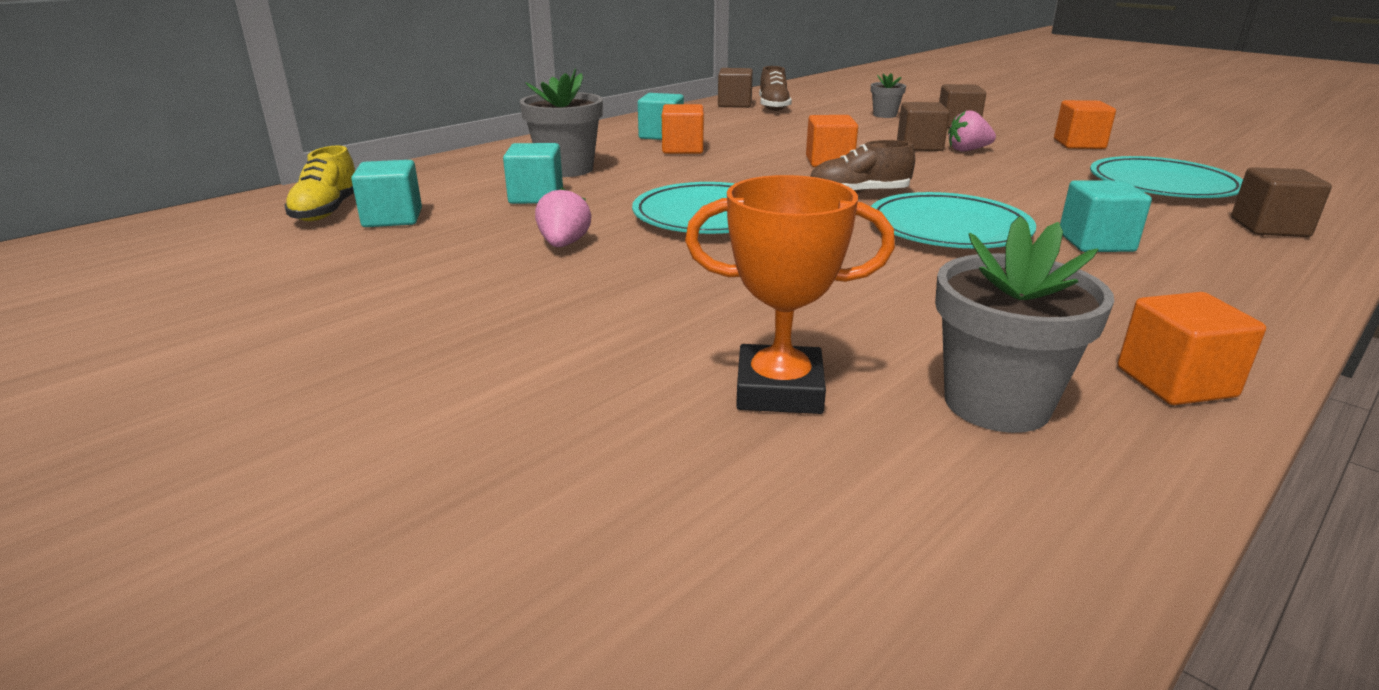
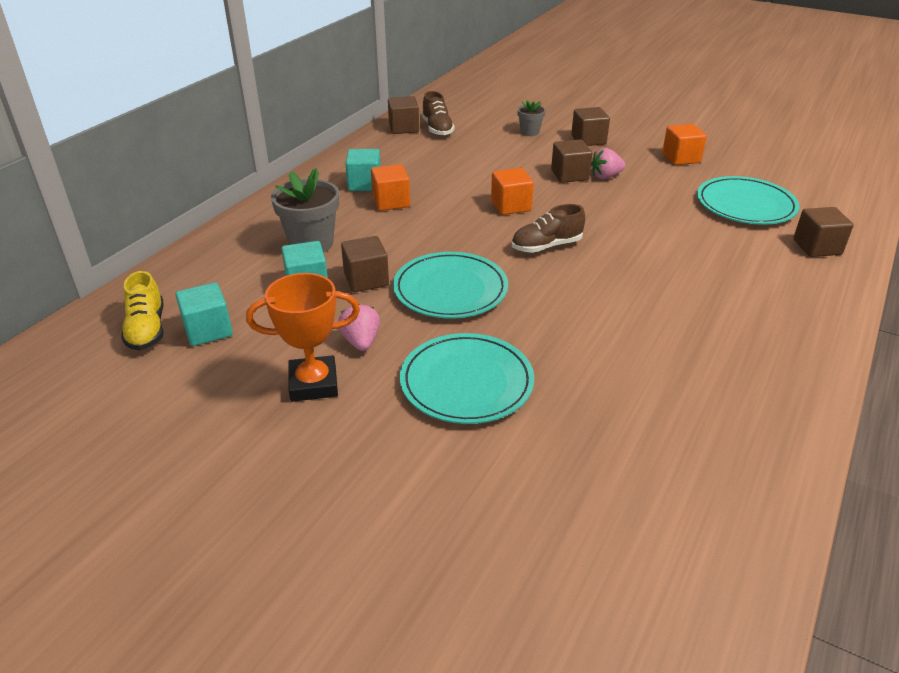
camera: 15 degrees left, 10 degrees up
orange trophy [685,175,895,414] -> orange trophy moved to [246,273,360,402]
turquoise plate [871,192,1036,248] -> turquoise plate moved to [400,333,535,424]
grey flower pot [935,216,1114,433] -> none
turquoise cube [1060,180,1152,252] -> none
orange cube [1118,292,1266,405] -> none
none -> brown cube [341,236,389,292]

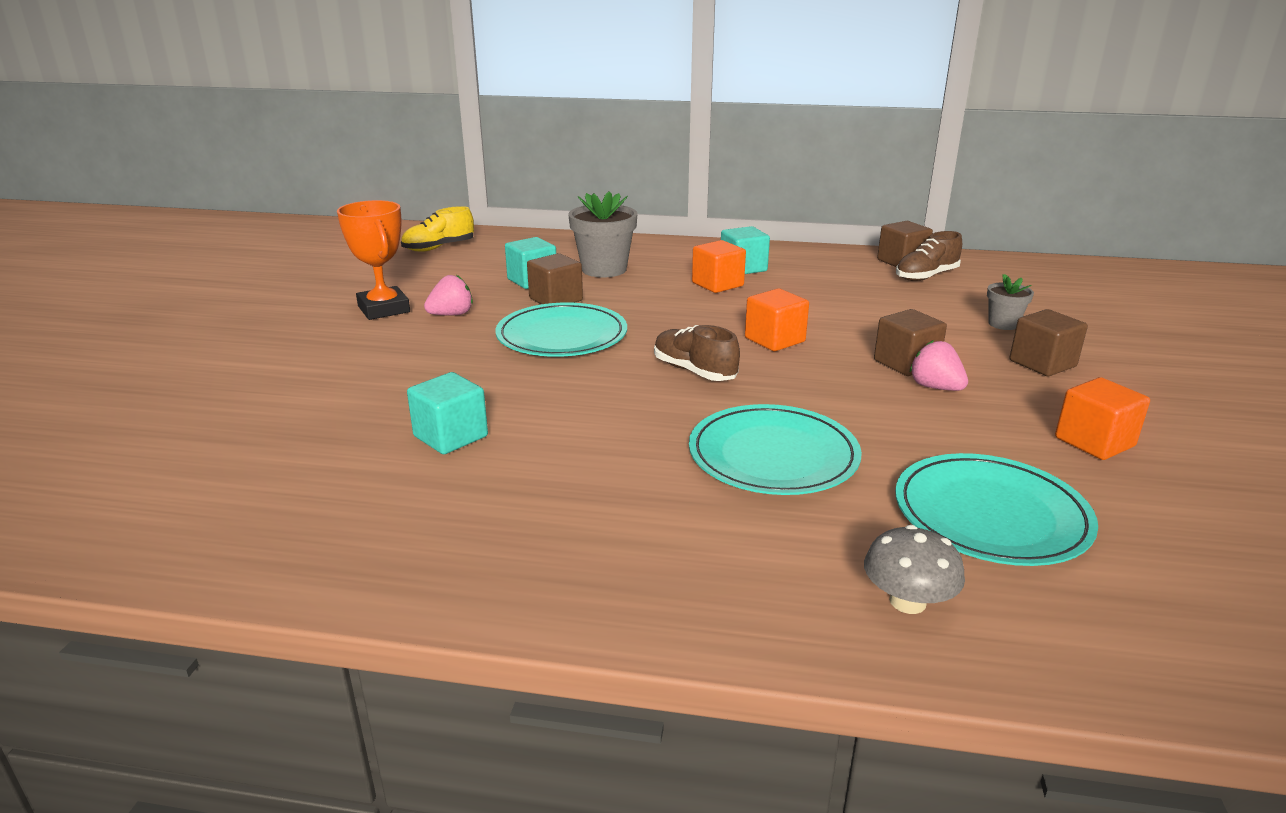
camera: 70 degrees right, 10 degrees down
turquoise cube [176,282,233,346] -> turquoise cube moved to [407,372,488,455]
turquoise plate [400,333,535,424] -> turquoise plate moved to [689,404,862,495]
brown cube [793,207,854,257] -> grey mushroom [864,525,965,614]

